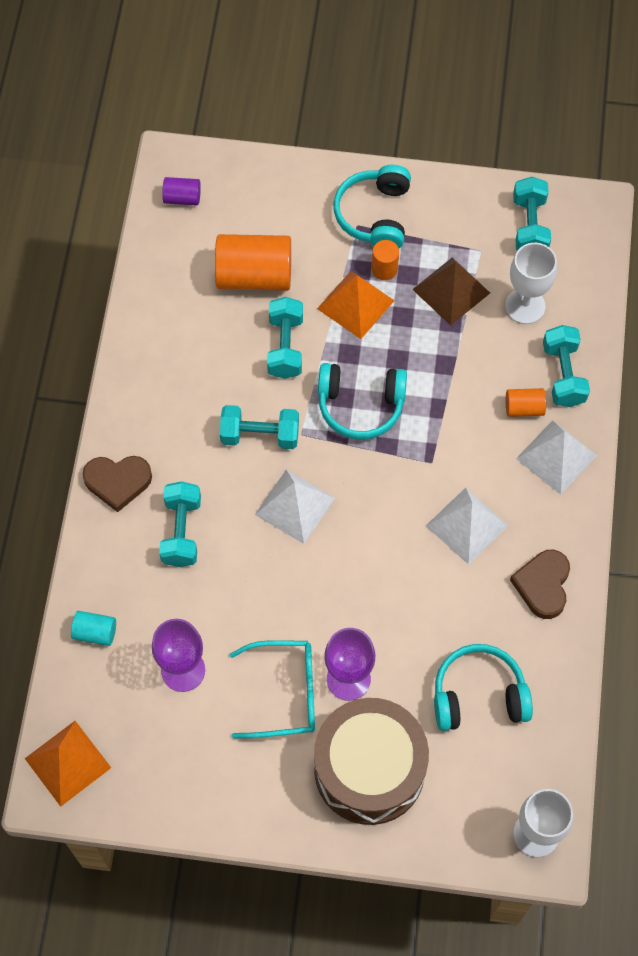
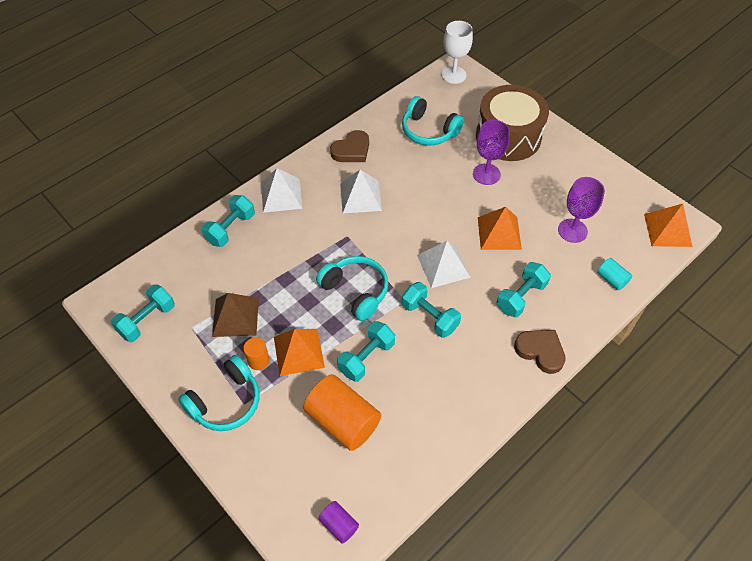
camera: 140 degrees left, 10 degrees down
turquoise glasses [230,640,315,739] -> none
white goblet [505,243,557,324] -> none
orange cylinder [506,388,546,417] -> none
none -> orange pyramid [478,207,522,250]

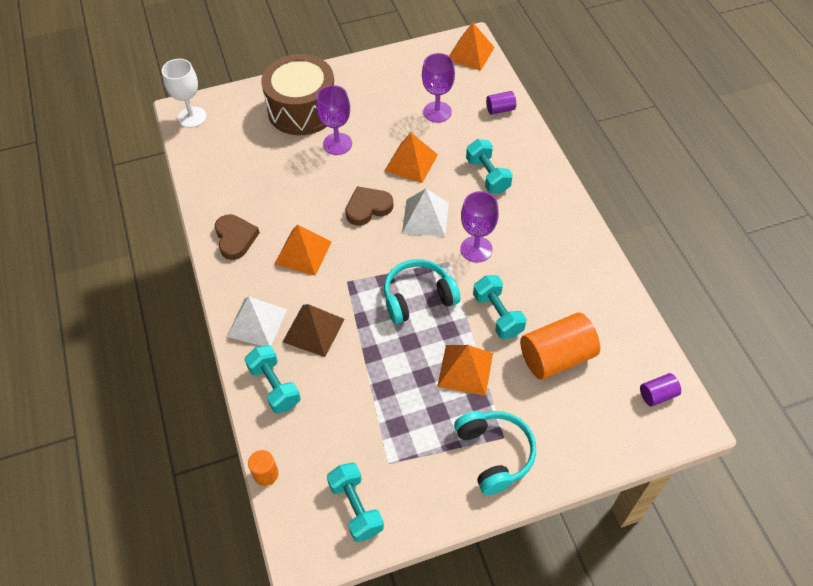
camera: 65 degrees left, 0 degrees up
brown pyramid [212,293,259,337] -> brown pyramid moved to [283,304,345,357]
orange cylinder [243,338,269,370] -> orange cylinder moved to [248,450,278,486]
white pyramid [340,170,382,213] -> orange pyramid [275,224,332,276]
turquoise headphones [402,96,464,146] -> none
turquoise dumbbell [402,282,461,338] -> purple goblet [461,191,499,263]
brown heart [514,330,566,374] -> brown heart moved to [345,186,393,226]
turquoise cylinder [597,258,632,290] -> purple cylinder [486,91,516,115]

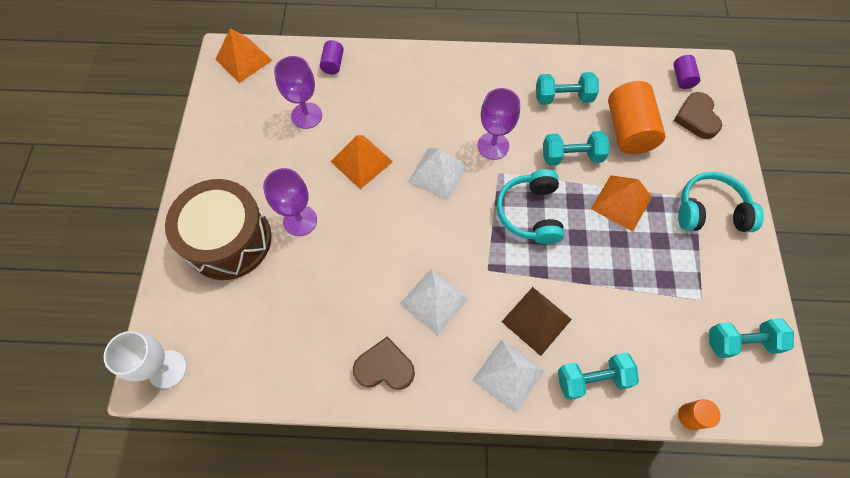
camera: 70 degrees left, 10 degrees up
orange pyramid [275,224,332,276] -> white pyramid [400,269,469,335]
brown heart [345,186,393,226] -> brown heart moved to [674,92,722,139]
turquoise dumbbell [466,139,513,194] -> turquoise dumbbell moved to [536,72,599,105]

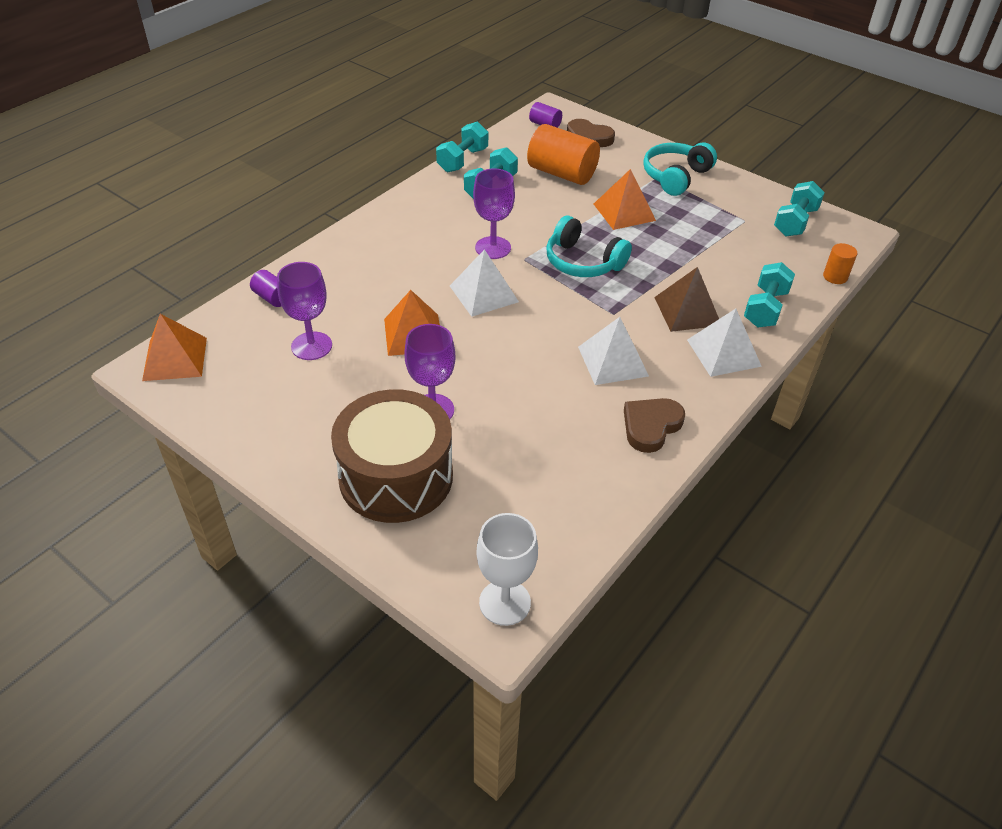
camera: 55 degrees left, 20 degrees down
turquoise dumbbell [543,131,610,166] -> turquoise dumbbell moved to [436,122,488,172]

